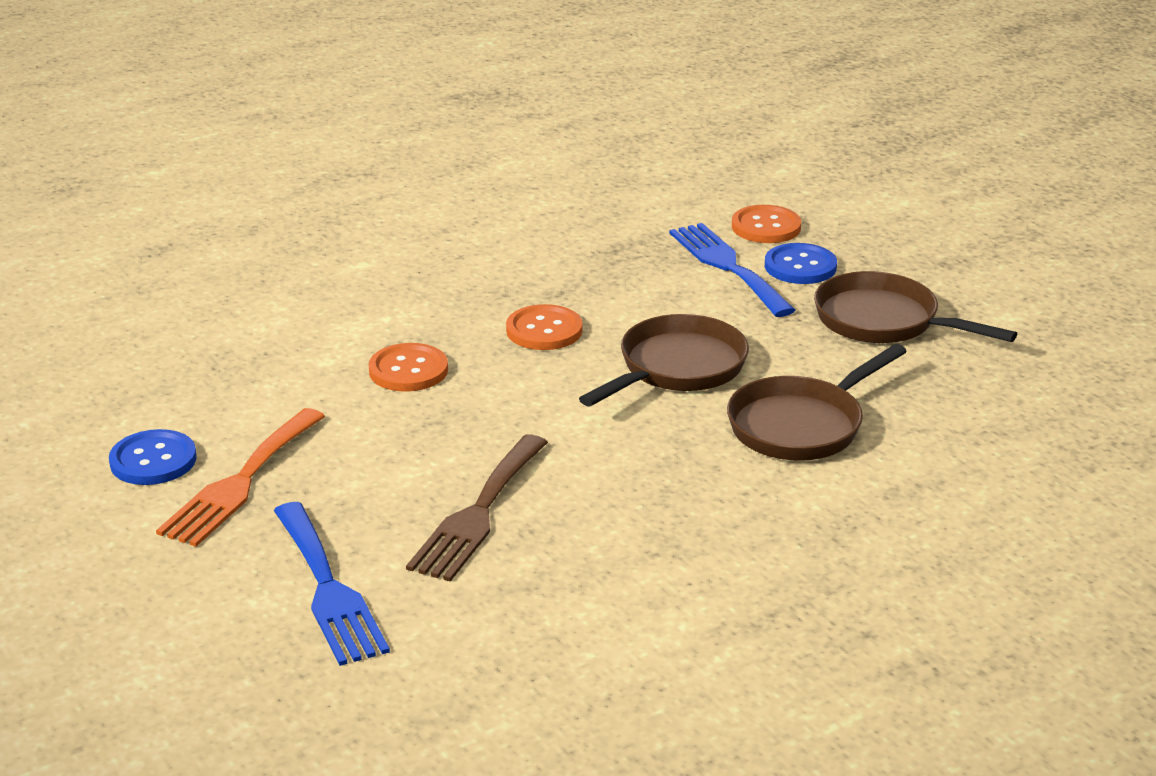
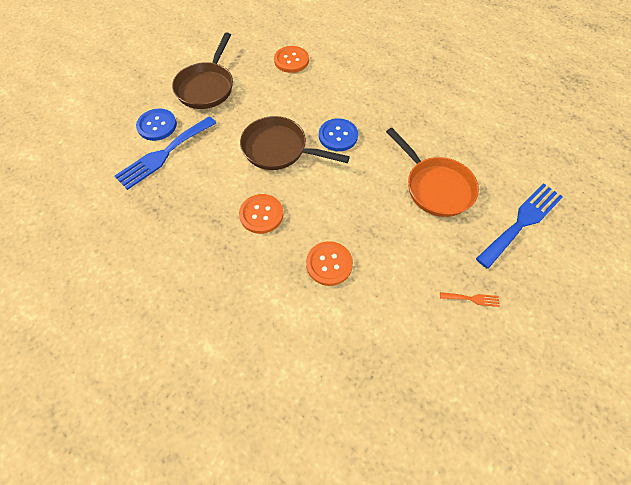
camera: 110 degrees left, 30 degrees up
blue button [109,429,197,485] -> blue button moved to [319,118,358,151]
orange fork [156,408,325,547] -> orange fork [440,292,500,307], size x0.43
brown fork [406,434,548,581] -> orange pan [386,128,479,217]
brown pan [727,344,907,461] -> none
orange button [732,205,801,243] -> orange button moved to [274,46,309,73]

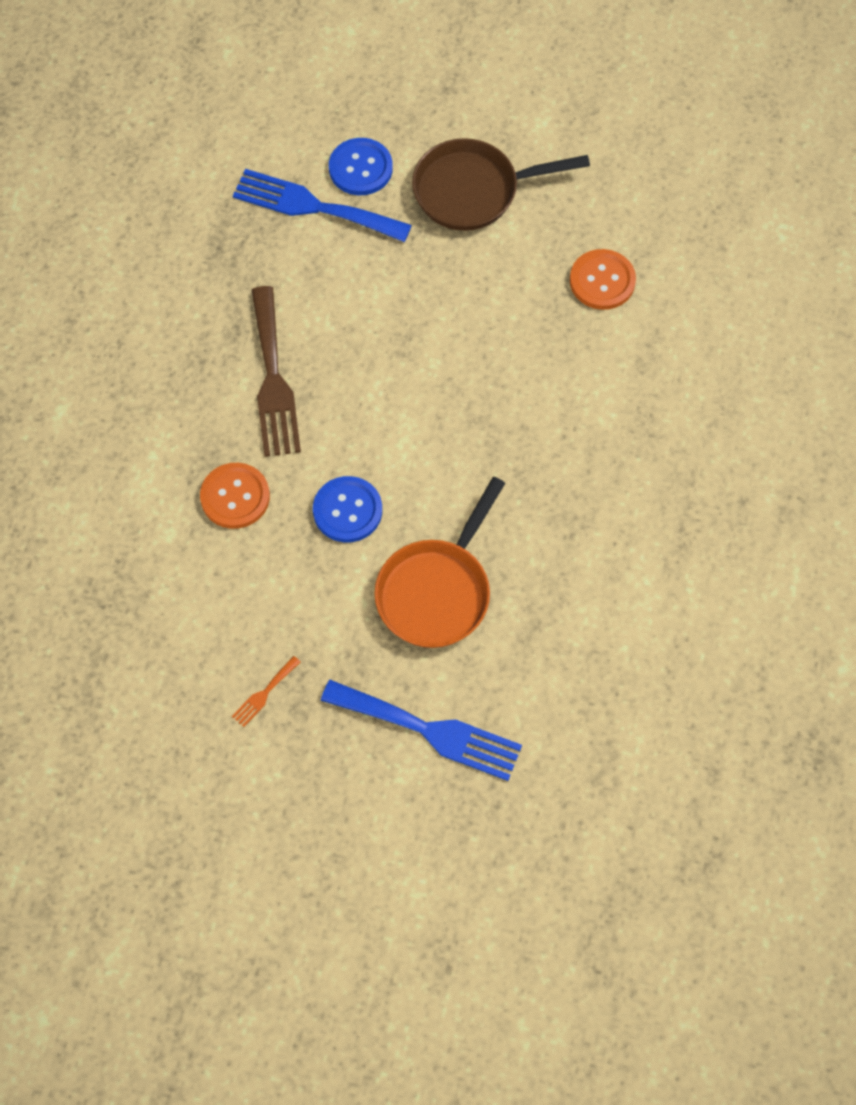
camera: 65 degrees right, 5 degrees up
orange button [239,194,283,234] -> brown fork [252,286,301,457]
brown pan [240,116,350,170] -> none
blue button [319,118,358,151] -> blue button moved to [313,476,382,542]
orange fork [440,292,500,307] -> orange fork turned 60 degrees clockwise [232,656,301,727]

